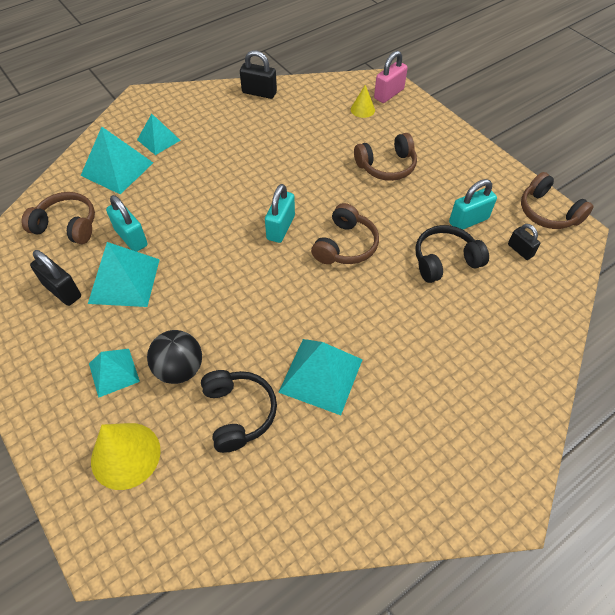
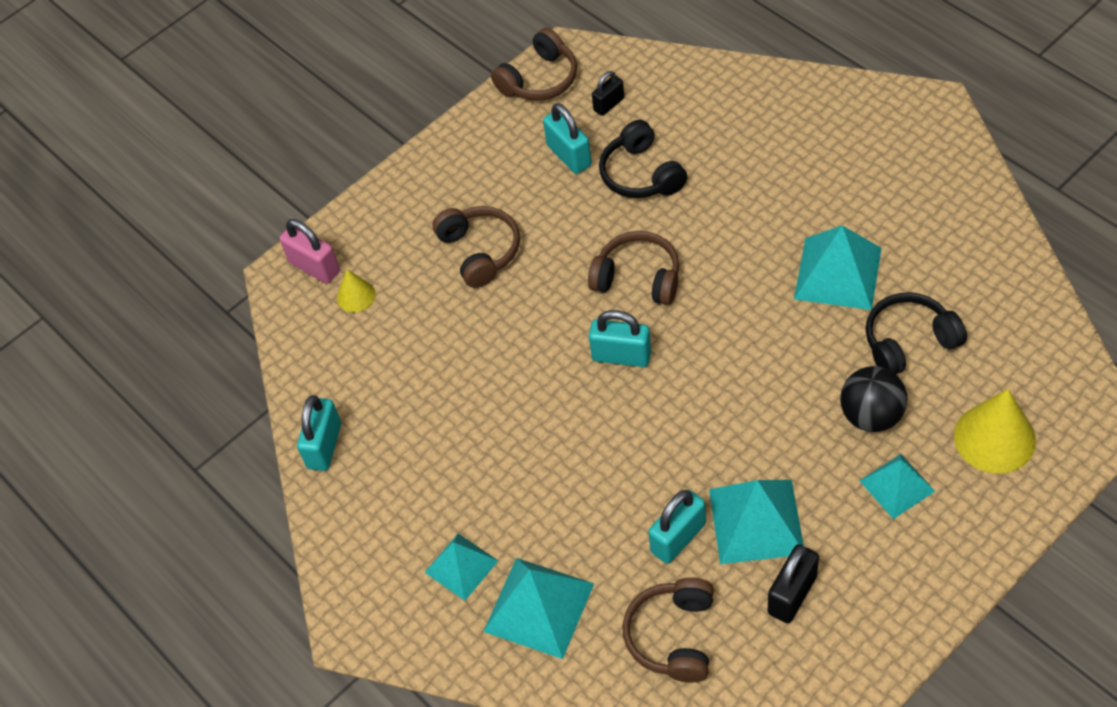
camera: 90 degrees left, 0 degrees up
black padlock [240,50,277,99] -> turquoise padlock [297,395,341,471]

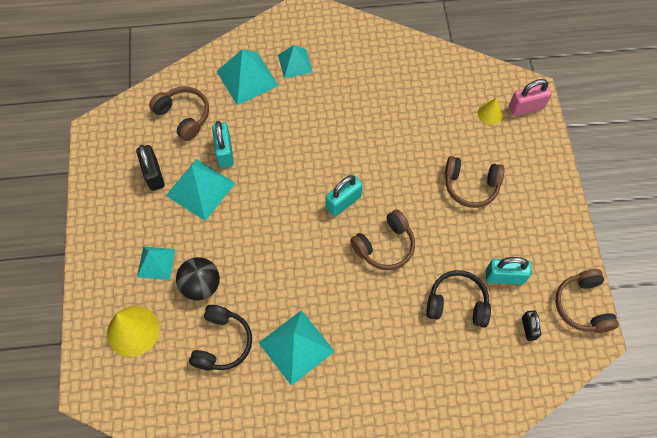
camera: 120 degrees right, 10 degrees up
turquoise padlock [297,395,341,471] -> none

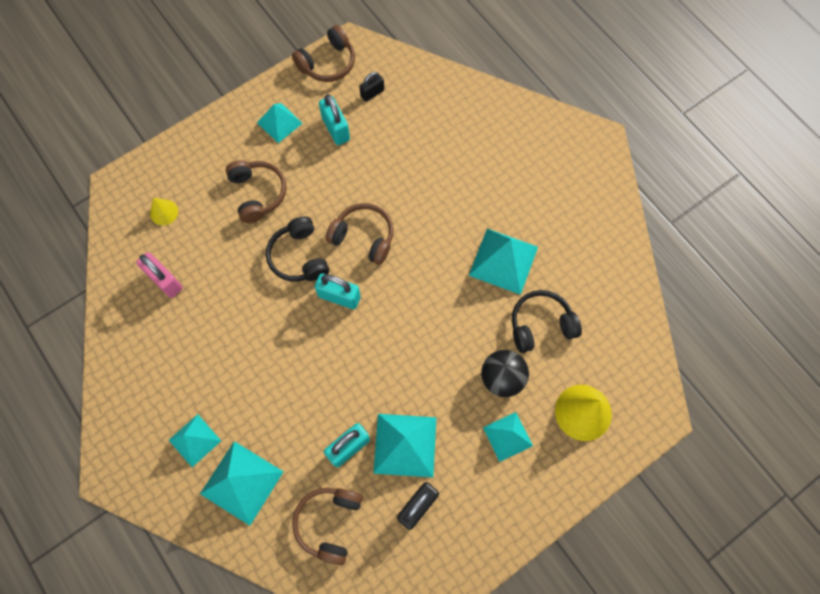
camera: 120 degrees left, 5 degrees up
black headphones [426,270,491,327] -> black headphones moved to [266,216,329,282]
pink padlock [509,79,552,116] -> pink padlock moved to [136,252,183,298]
none -> turquoise pyramid [257,103,303,143]

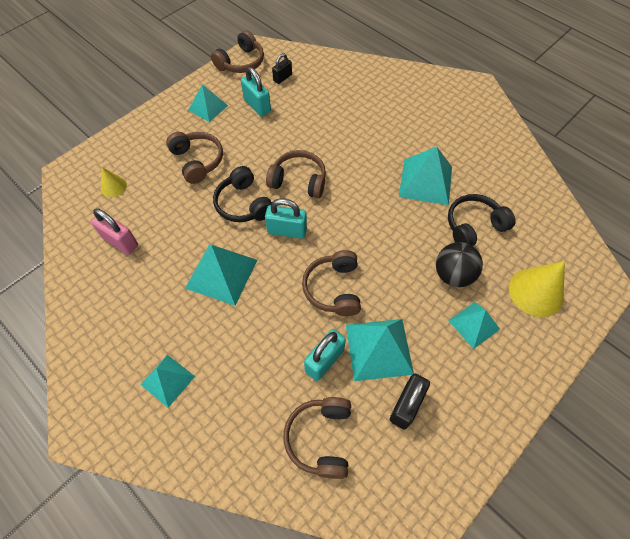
camera: 10 degrees left, 10 degrees down
turquoise pyramid [200,441,284,526] -> turquoise pyramid moved to [185,244,257,306]
none -> brown headphones [302,250,361,316]

